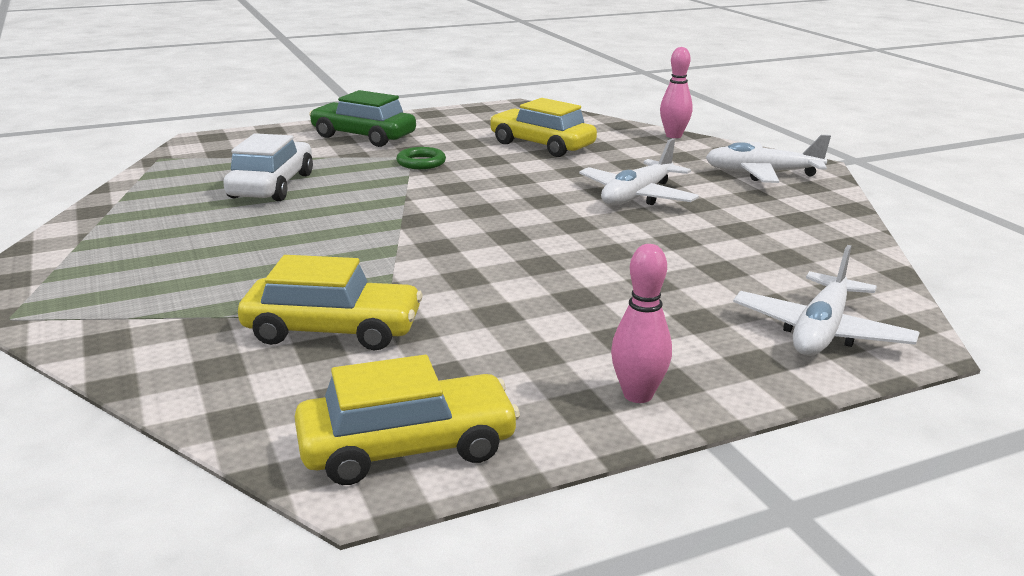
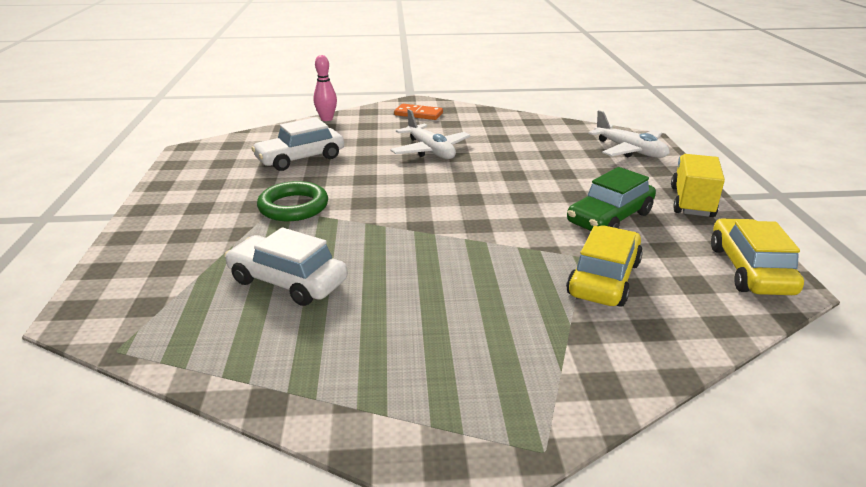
camera: 70 degrees left, 5 degrees up
green car [309,90,416,147] -> green car moved to [567,167,656,231]
green ring [396,147,446,169] -> green ring [257,181,328,221], size x1.61
yellow car [489,98,597,157] -> white car [251,117,344,171]
pink bowling pin [611,244,672,403] -> yellow truck [671,154,725,217]
white plane [705,135,831,183] -> orange domino [394,104,443,120]

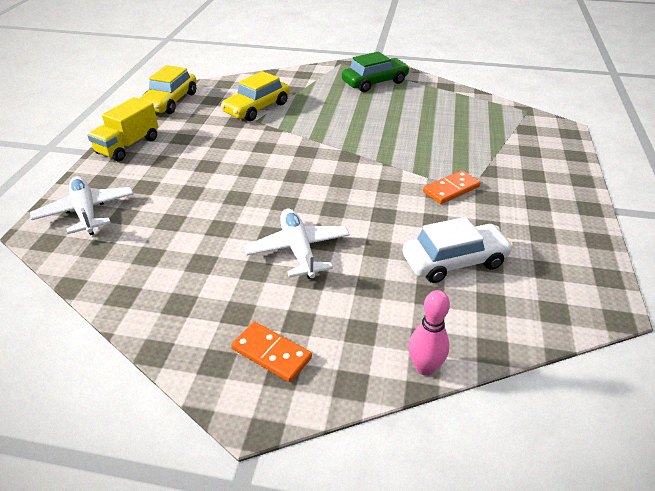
camera: 165 degrees left, 10 degrees up
white car [224,227,348,306] -> none
green ring [257,181,328,221] -> orange domino [423,170,481,204]
green car [567,167,656,231] -> green car moved to [342,52,410,92]

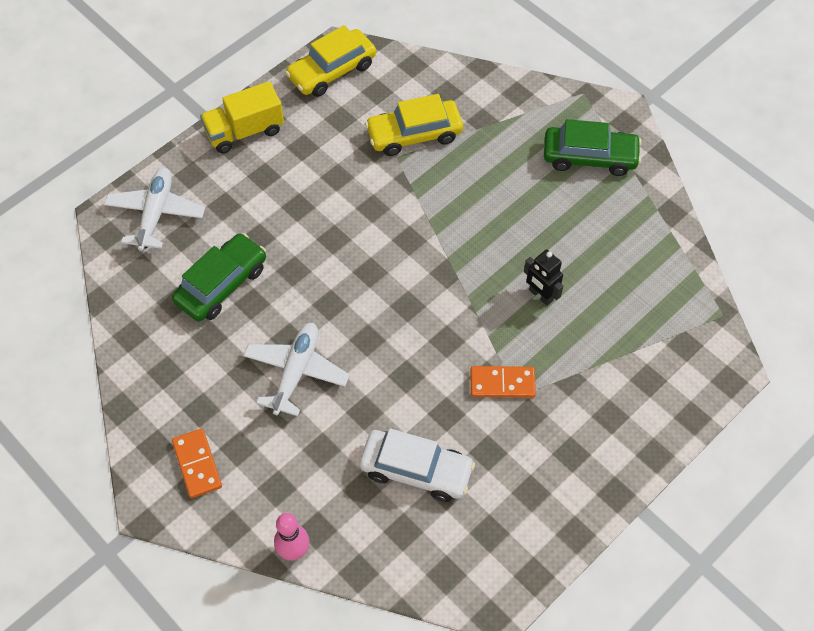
camera: 35 degrees right, 20 degrees up
none -> green car [172,233,266,321]
none -> black robot [524,249,563,306]

